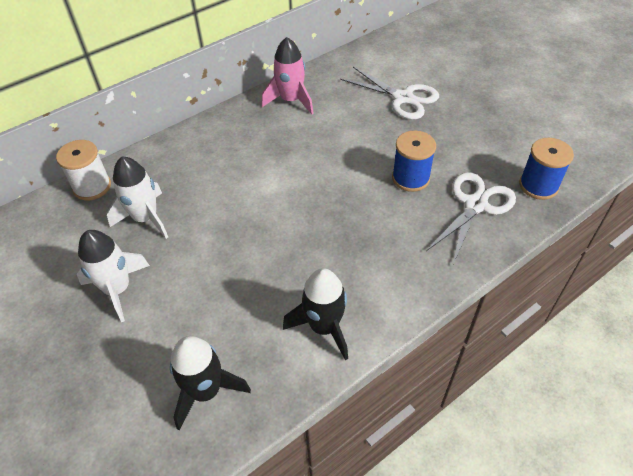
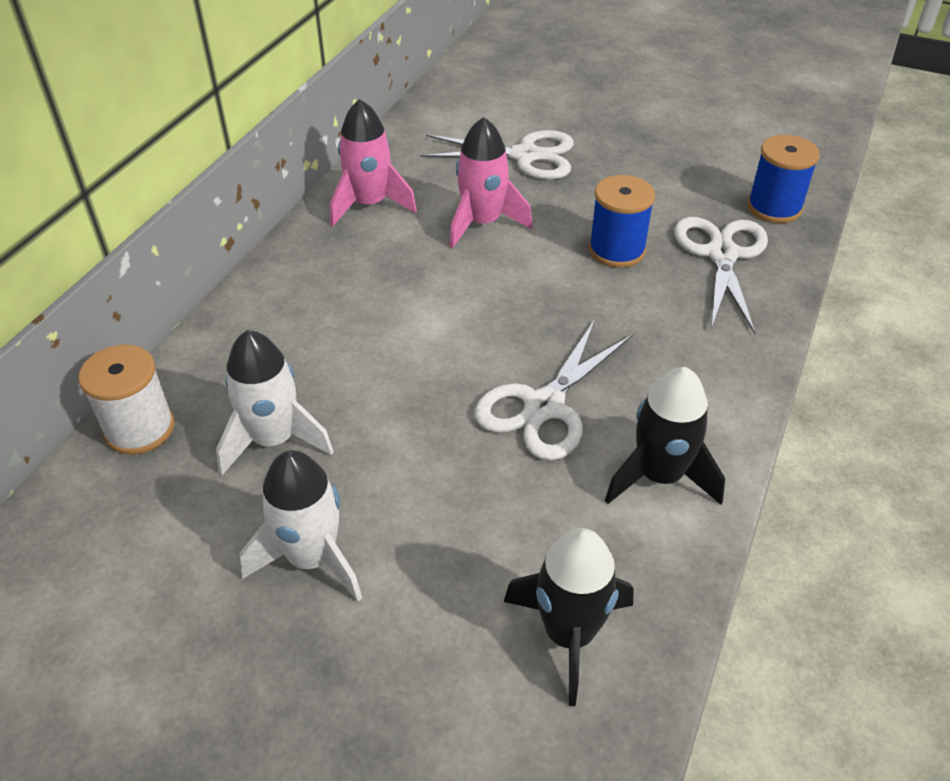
camera: 30 degrees left, 5 degrees down
none -> pink rocket [449,117,533,248]
none -> white scissors [474,319,633,461]

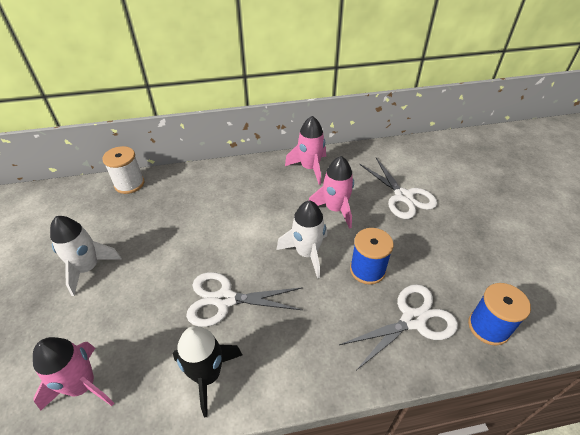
camera: 55 degrees right, 0 degrees up
white rocket [216,330,334,475] -> white rocket moved to [277,200,327,279]
black rocket [504,528,634,706] -> pink rocket [33,337,114,410]

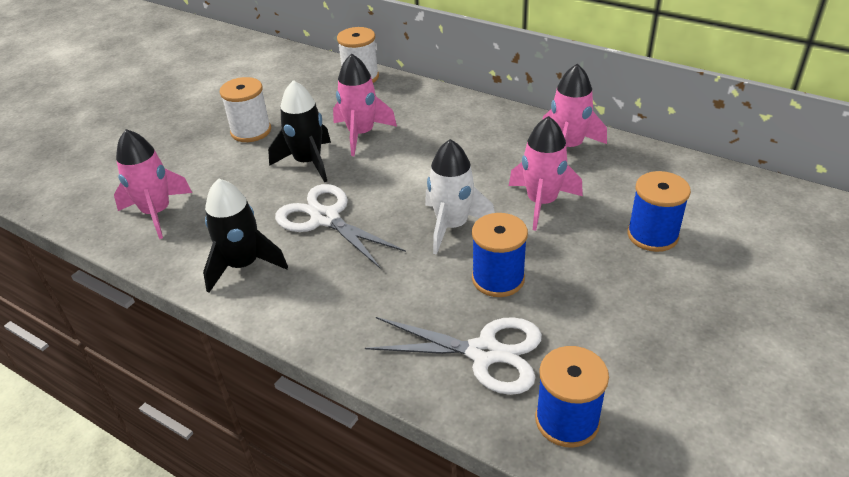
camera: 45 degrees right, 5 degrees down
white rocket [50,216,122,296] -> white spool [220,77,271,142]
white scissors [360,158,437,219] -> blue spool [627,171,691,252]
none -> black rocket [268,80,331,182]
none -> pink rocket [333,53,397,156]

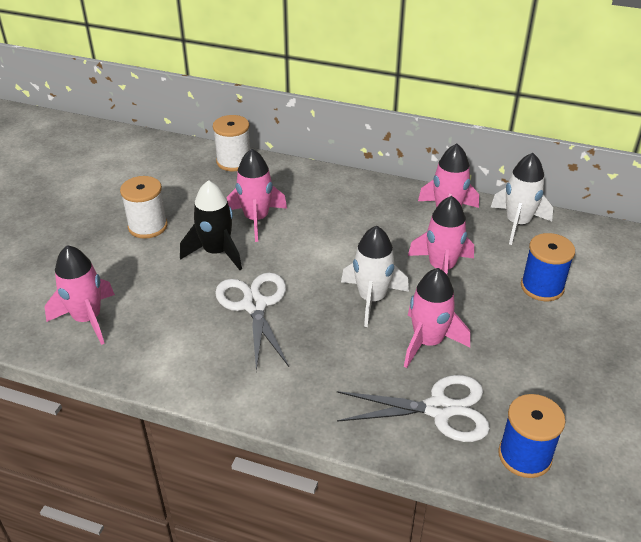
camera: 15 degrees left, 0 degrees up
black rocket [203,178,288,293] -> none
white scissors [275,184,406,269] -> white scissors turned 45 degrees clockwise [215,272,289,371]
blue spool [472,213,528,297] -> pink rocket [404,268,470,368]
none -> white rocket [490,153,553,245]

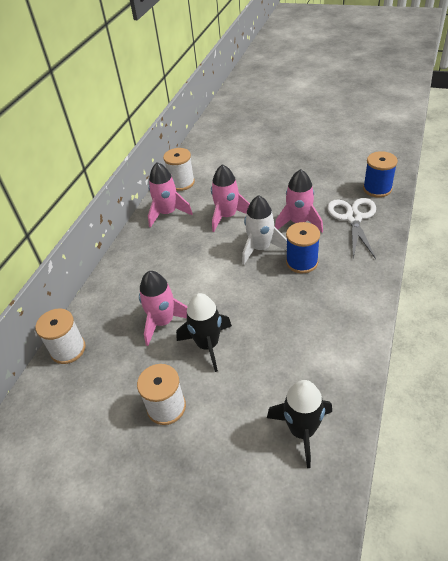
camera: 85 degrees left, 5 degrees up
pink rocket [45,245,115,345] -> black rocket [267,380,332,468]
white scissors [215,272,289,371] -> none
white rocket [490,153,553,245] -> white spool [163,148,195,191]
blue spool [521,233,575,301] -> blue spool moved to [286,222,320,273]

